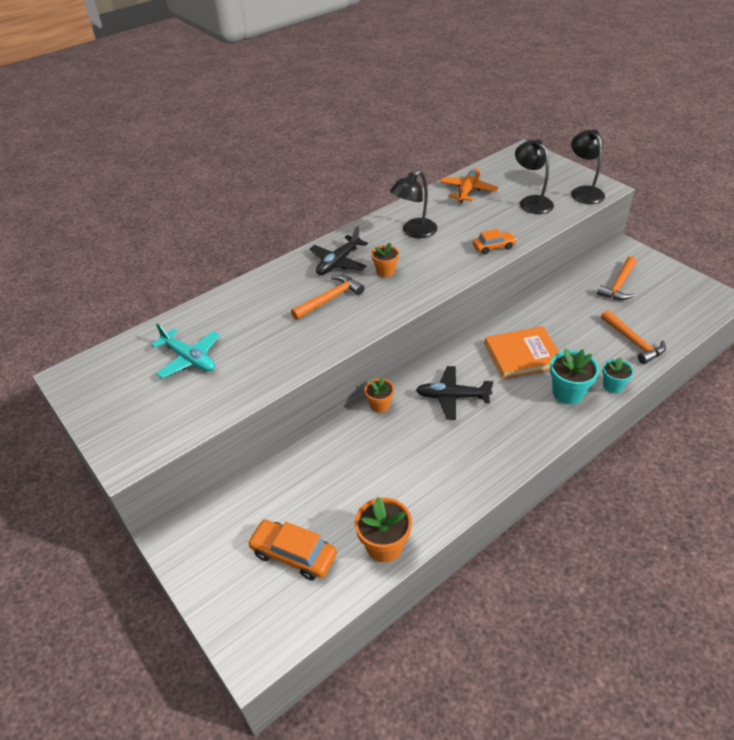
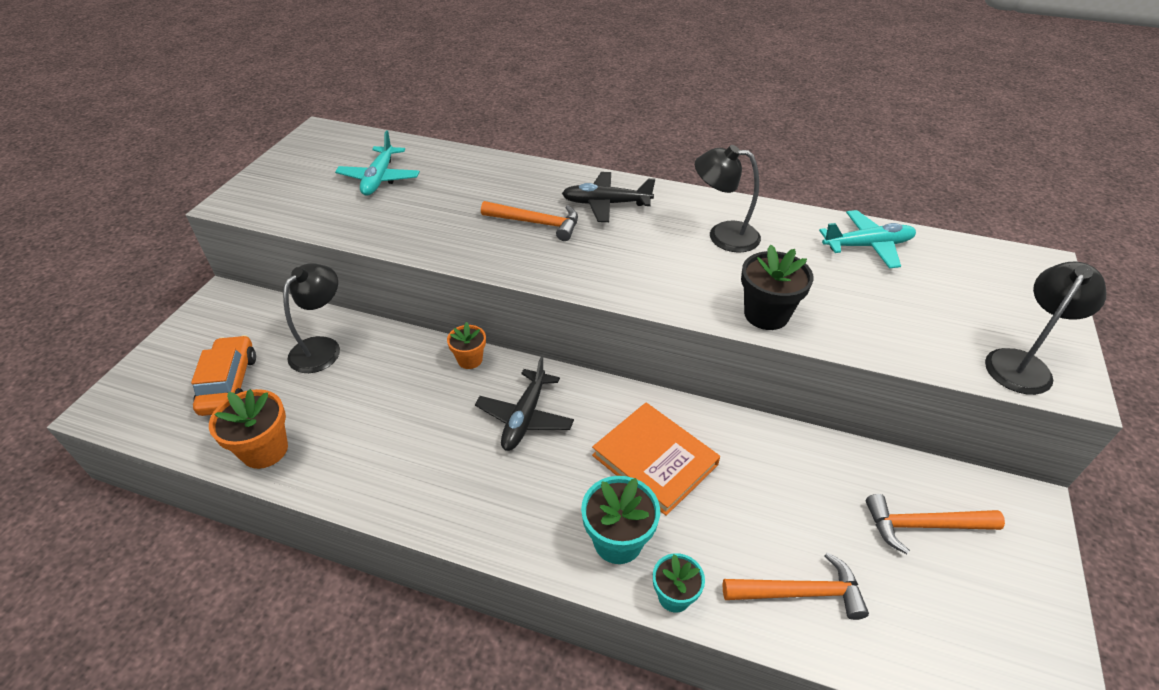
camera: 55 degrees right, 0 degrees up
orange flower pot [371,243,399,277] -> none
black plane [416,366,494,420] -> black plane turned 135 degrees counterclockwise [475,356,574,451]
orange plane [440,168,499,203] -> turquoise plane [819,210,916,269]
orange car [473,229,517,254] -> black flower pot [741,245,814,330]
black lamp [515,139,554,214] -> black lamp moved to [283,263,340,373]
orange hammer [601,310,666,364] -> orange hammer turned 120 degrees counterclockwise [723,552,869,620]

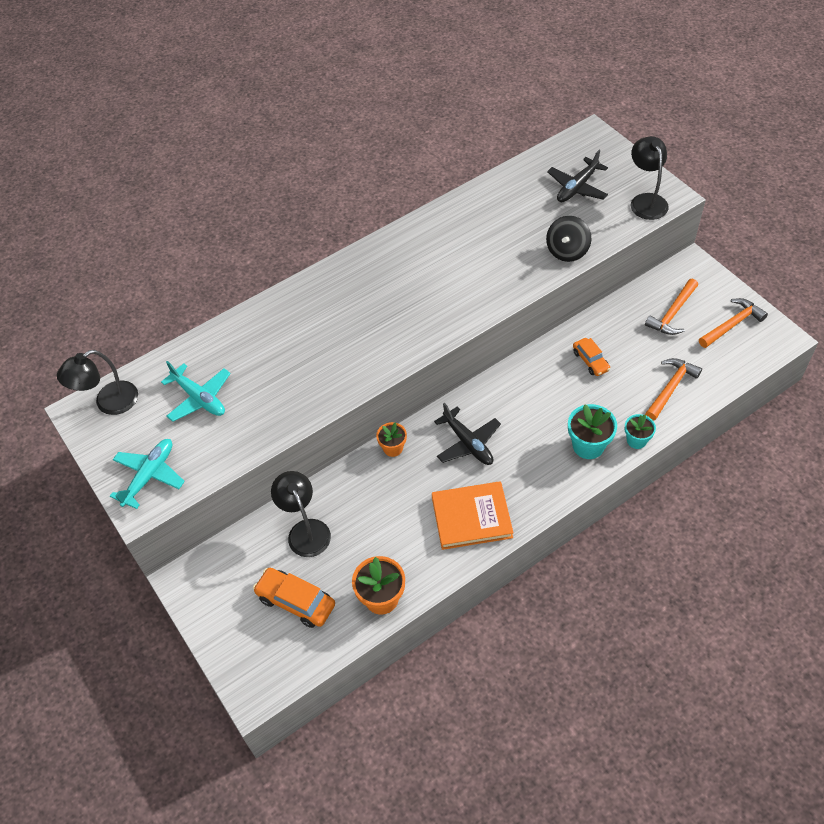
camera: 50 degrees left, 10 degrees up
orange hammer [481,201,578,241] -> orange hammer moved to [699,298,768,348]
black plane [562,172,655,222] -> black plane moved to [547,150,608,202]
orange book [592,403,720,516] -> orange book moved to [432,481,514,550]
black lamp [695,145,761,253] -> black lamp moved to [57,350,138,415]
black flower pot [741,245,814,330] -> none
turquoise plane [819,210,916,269] -> turquoise plane moved to [110,439,185,509]
none -> black spinning top [546,216,592,262]
none -> orange car [573,338,610,376]

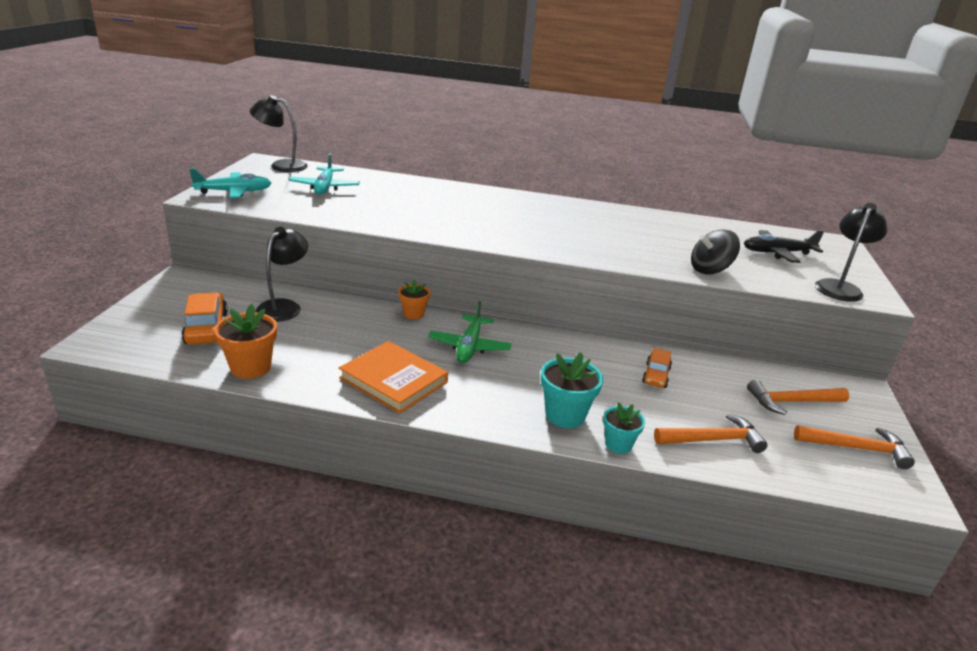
camera: 40 degrees right, 25 degrees down
black plane [434,403,501,465] -> green plane [428,301,512,363]

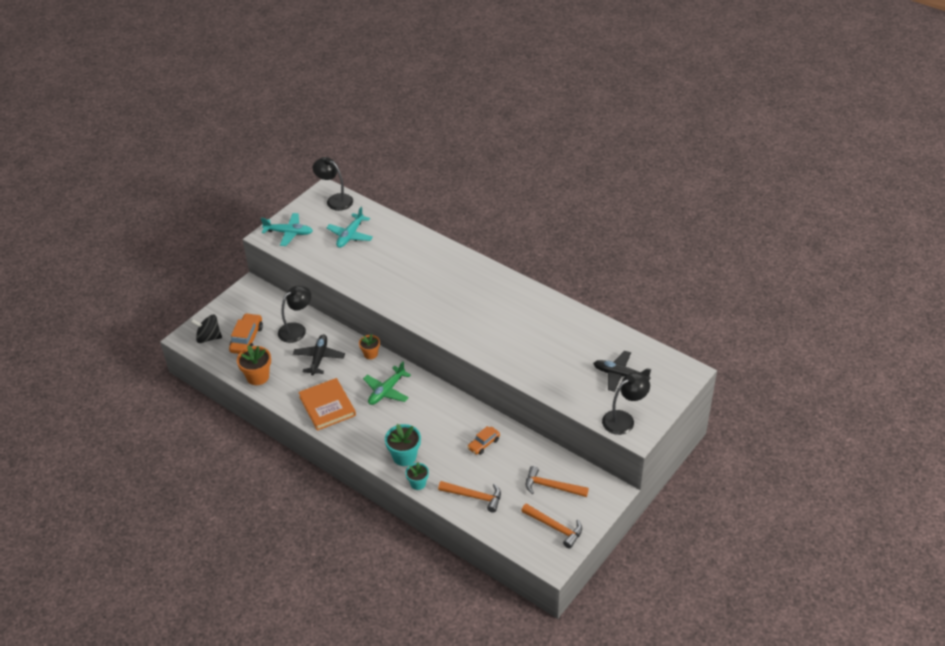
camera: 30 degrees right, 15 degrees up
black spinning top [691,229,740,274] -> black spinning top moved to [191,315,222,343]
none -> black plane [293,335,345,376]

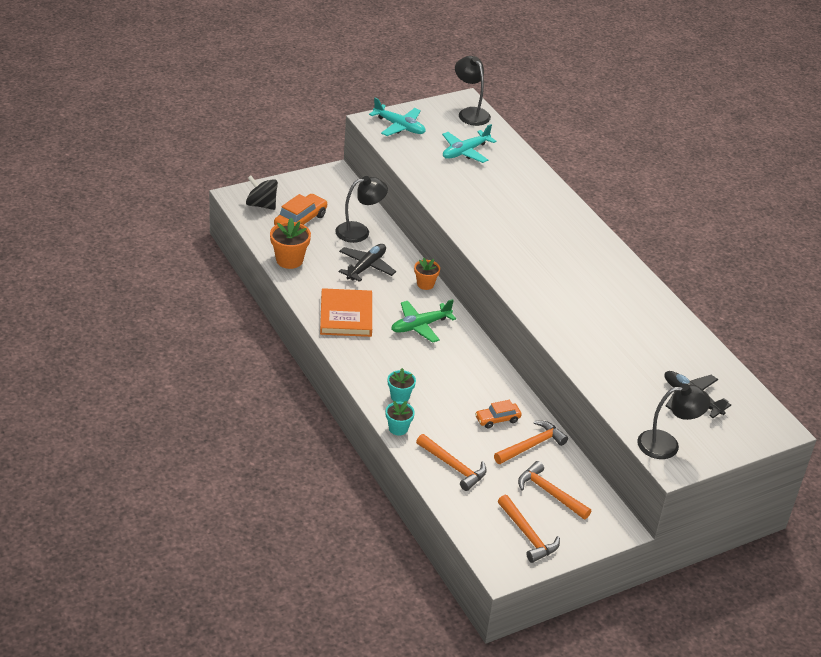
camera: 20 degrees right, 5 degrees down
turquoise flower pot [385,424,421,466] -> turquoise flower pot [388,368,416,402], size x0.64
none -> orange hammer [494,421,568,464]

